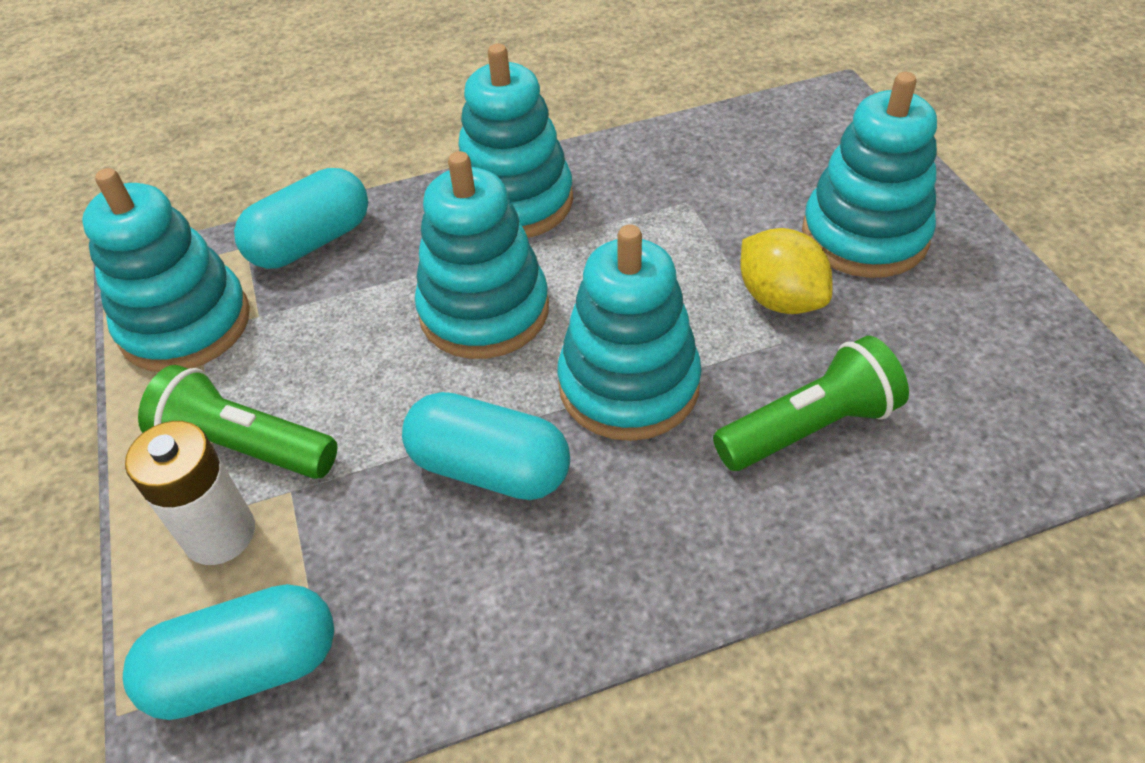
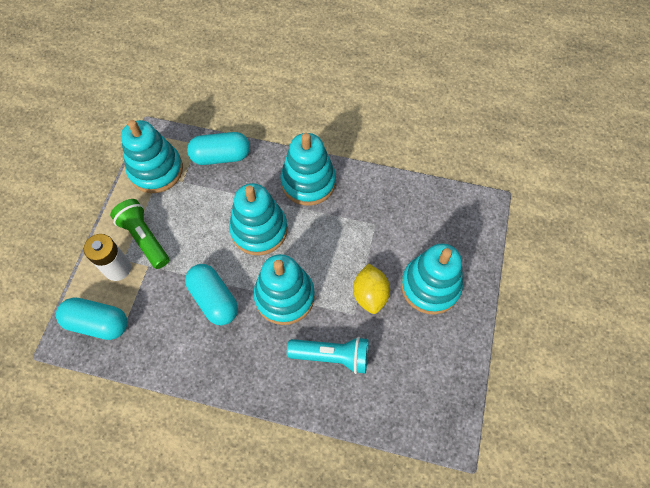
camera: 30 degrees right, 15 degrees up
green flashlight [713,336,909,471] -> turquoise flashlight [287,337,369,374]

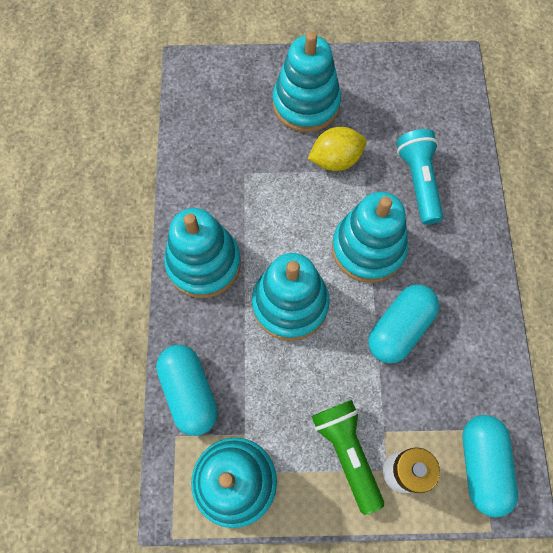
camera: 105 degrees left, 5 degrees up
green flashlight [110,199,169,269] -> green flashlight turned 120 degrees clockwise [311,400,384,515]

